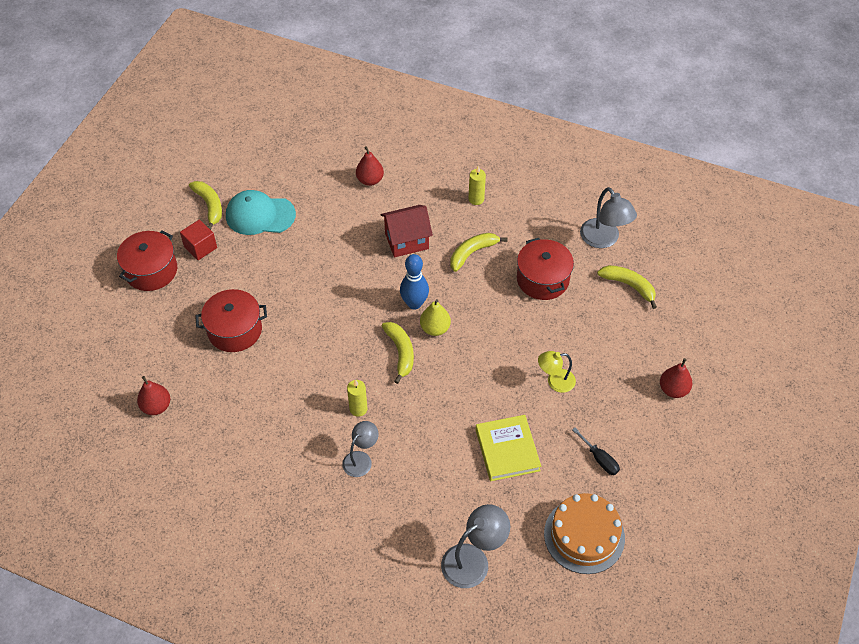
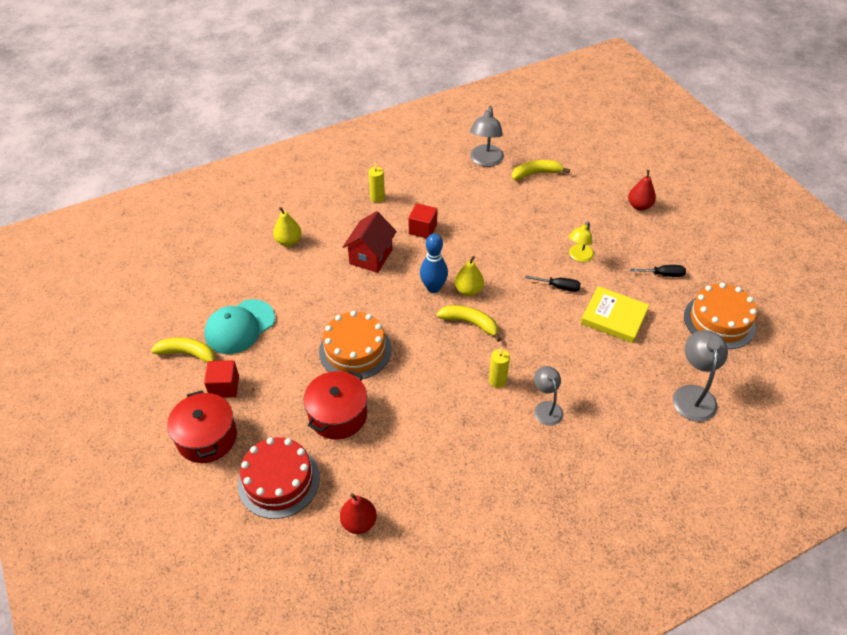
camera: 50 degrees left, 5 degrees down
red pear [356,146,384,186] -> yellow pear [273,207,301,246]
yellow banana [450,233,507,272] -> red cube [408,203,437,238]
red pot [517,238,574,300] -> none
grey lamp [580,187,637,248] -> grey lamp turned 90 degrees clockwise [470,106,504,167]
none -> red cake [238,437,320,519]
none -> orange cake [319,311,391,379]
none -> black screwdriver [525,275,581,292]

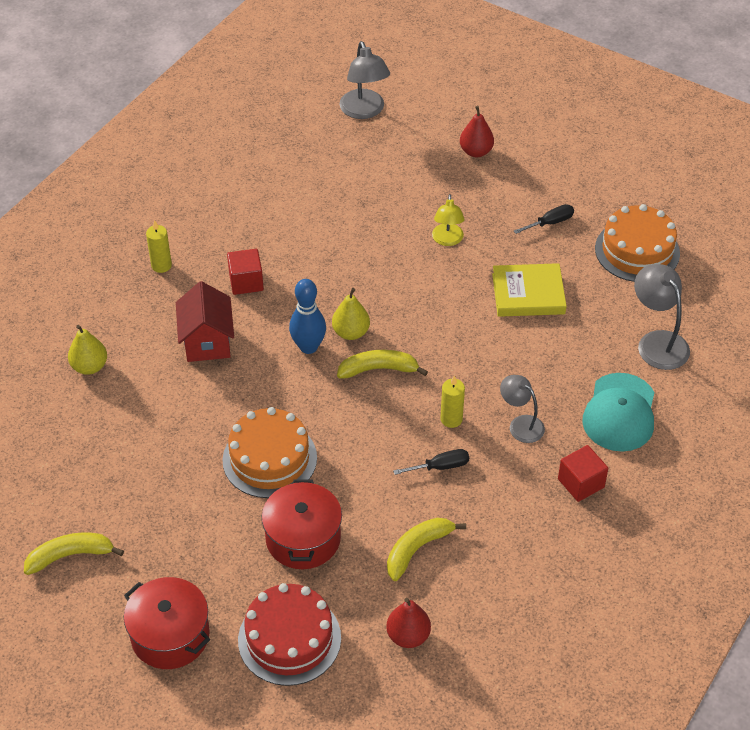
camera: 30 degrees left, 0 degrees up
turquoise cap [204,299,275,354] -> turquoise cap moved to [582,373,655,452]
red cube [204,360,239,398] -> red cube moved to [558,445,608,502]
grey lamp [470,106,504,167] -> grey lamp moved to [340,41,390,119]
yellow banana [512,160,570,180] -> yellow banana moved to [387,518,466,581]
black screwdriver [525,275,581,292] -> black screwdriver moved to [393,449,469,475]

